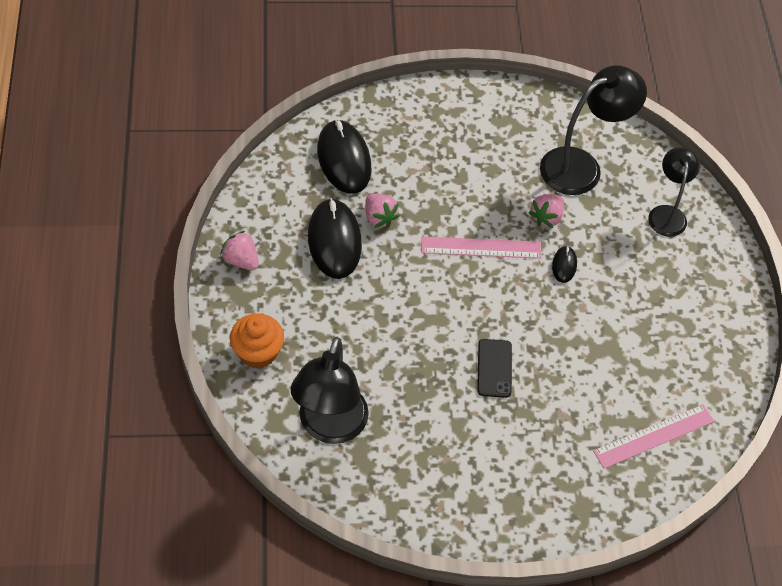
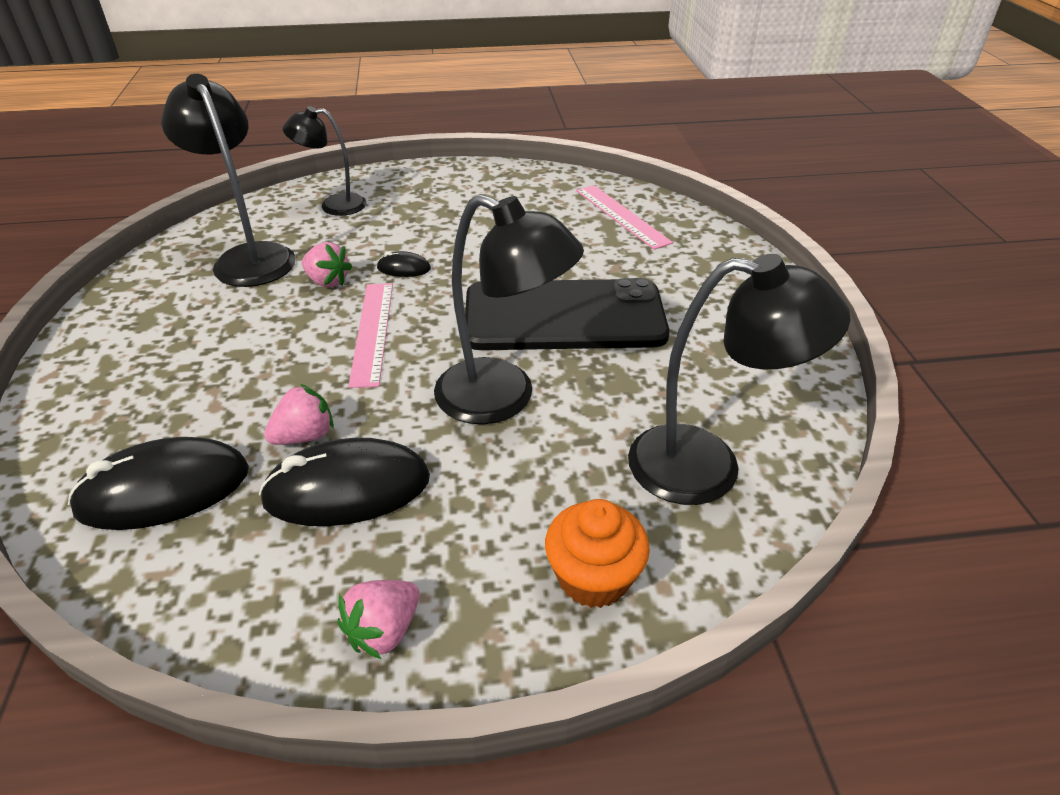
camera: 90 degrees left, 15 degrees down
black phone [477,339,512,398] -> black phone [465,278,669,350], size x2.37
none -> black lamp [434,194,584,424]

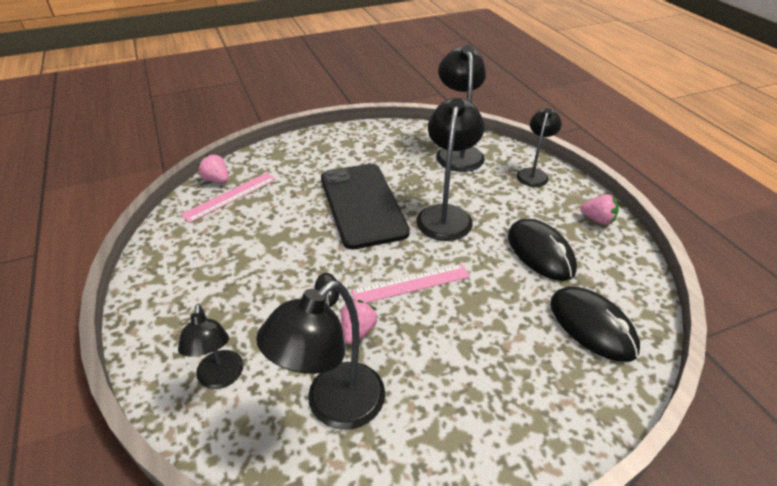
camera: 105 degrees left, 0 degrees up
pink strawberry [264,384,334,445] -> pink strawberry moved to [197,154,229,183]
orange cupcake [545,499,650,608] -> black lamp [517,108,562,187]

